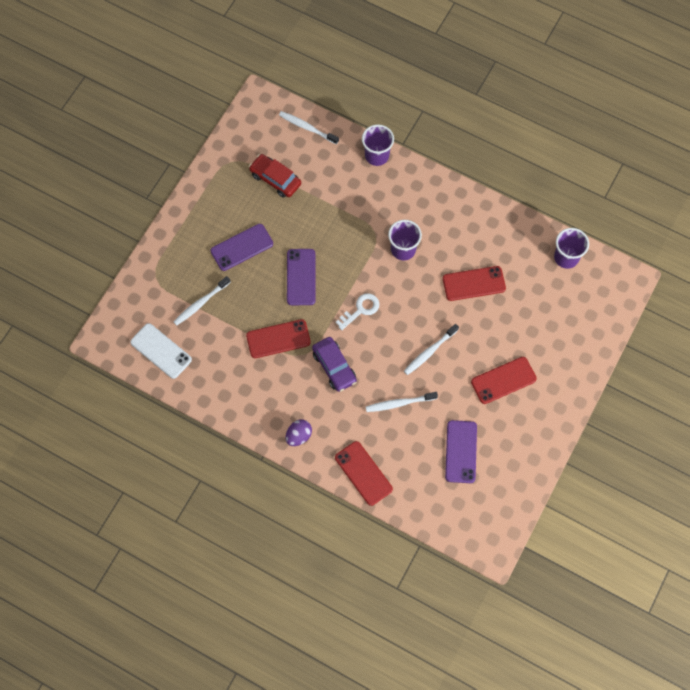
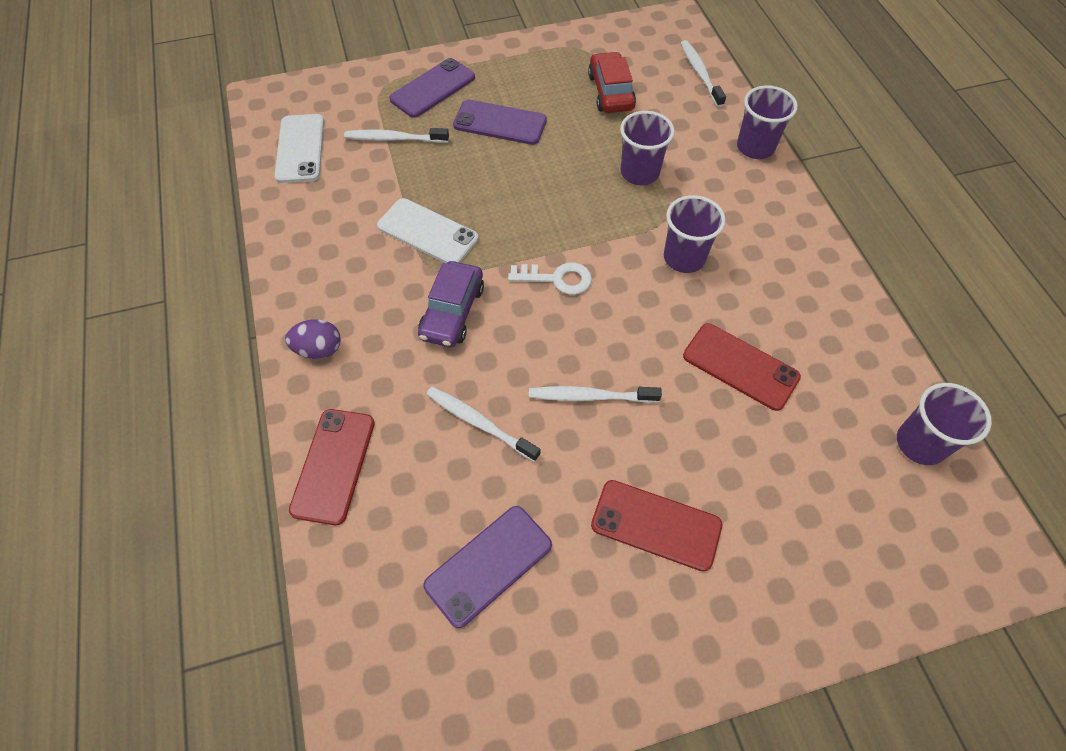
camera: 45 degrees right, 10 degrees down
red phone [246,319,311,358] -> white phone [377,198,479,263]
purple phone [287,249,316,305] -> purple phone moved to [389,58,475,118]
none -> purple cup [620,111,675,185]

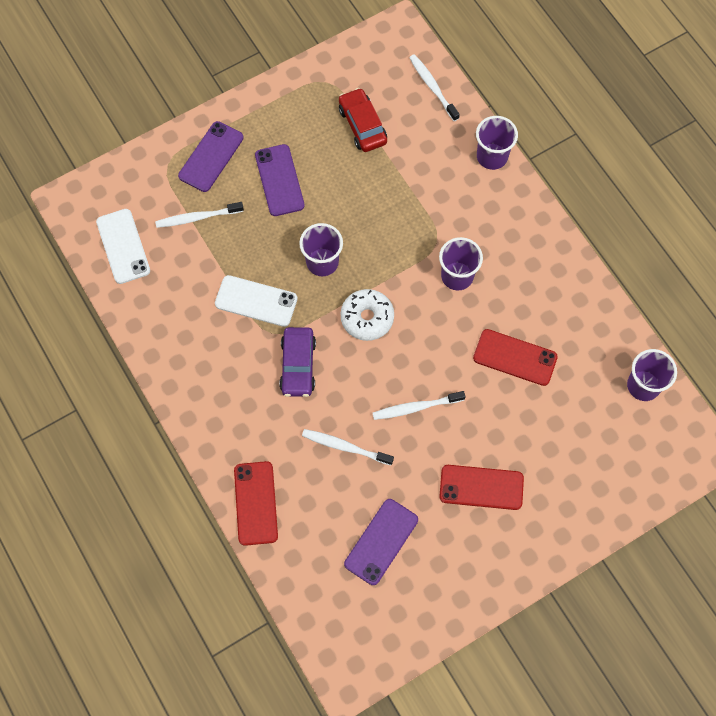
camera: 15 degrees left, 10 degrees up
purple egg [285,319,340,359] -> none
purple phone [453,100,547,145] -> purple phone turned 75 degrees clockwise [255,144,305,216]
white key [508,263,592,295] -> white donut [340,289,394,341]
purple cup [620,111,675,185] -> purple cup moved to [299,223,343,276]

